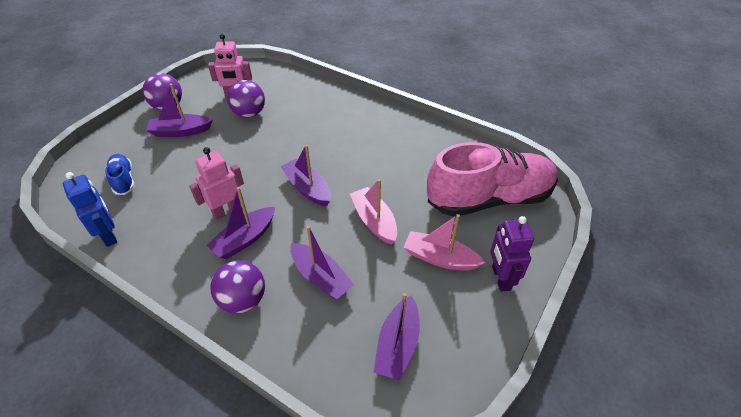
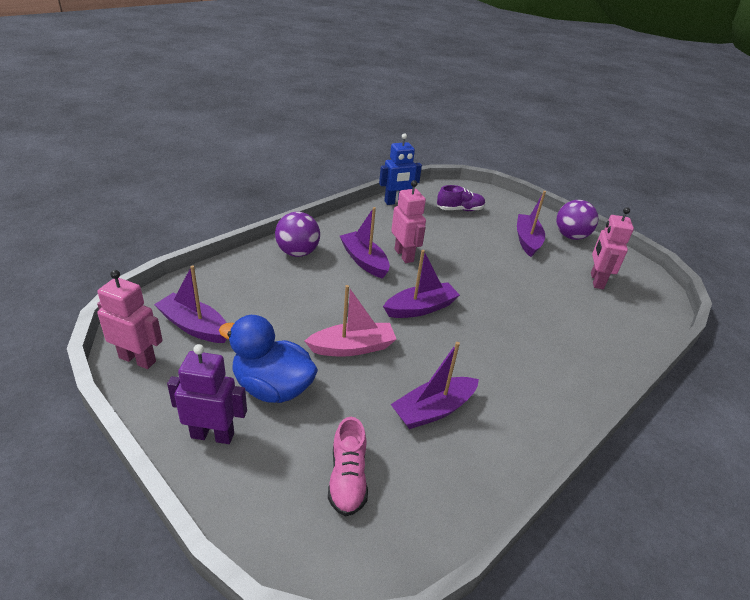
camera: 100 degrees right, 10 degrees down
blue shoe [105,154,135,195] -> purple shoe [437,185,485,211]
purple ball [227,80,265,118] -> none
purple boat [290,226,354,300] -> purple boat moved to [391,342,479,429]
pink boat [404,214,485,271] -> blue duck [219,315,318,403]
pink shoe [427,142,558,217] -> pink shoe [328,417,368,516], size x0.43
none -> pink robot [97,270,163,369]

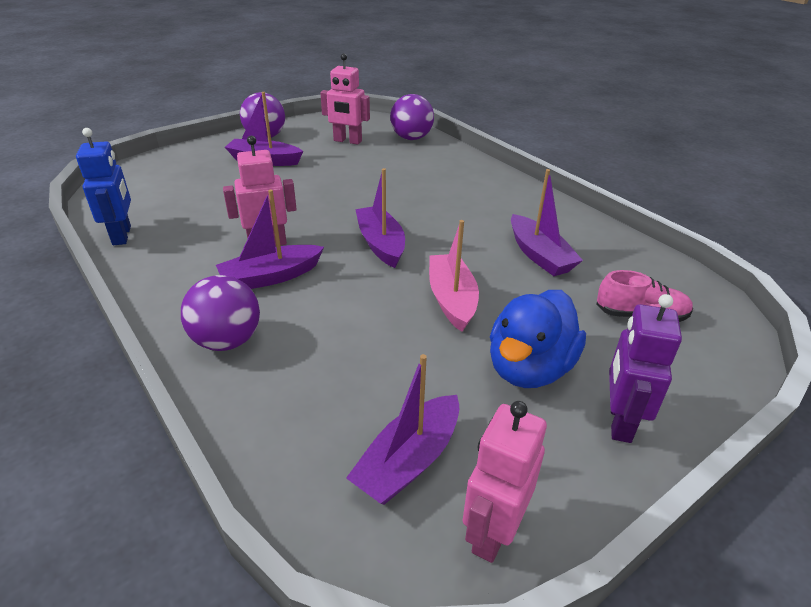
camera: 80 degrees left, 0 degrees up
purple shoe [437,185,485,211] -> none
none -> purple ball [390,94,434,140]

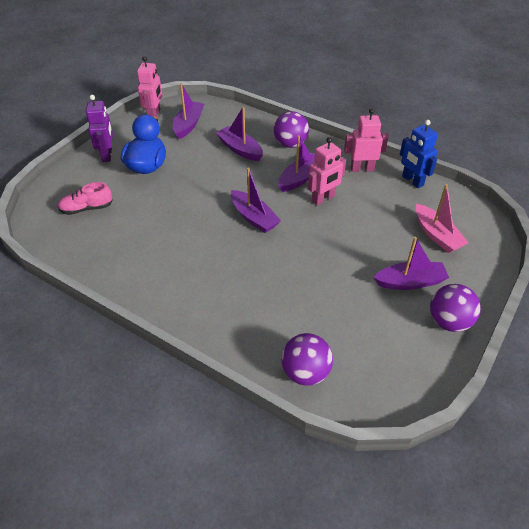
camera: 160 degrees right, 10 degrees up
pink robot [320,53,370,145] -> pink robot moved to [344,108,389,172]
pink boat [429,220,479,332] -> pink boat moved to [416,184,469,253]
purple boat [511,169,583,276] -> purple boat moved to [216,107,263,161]

